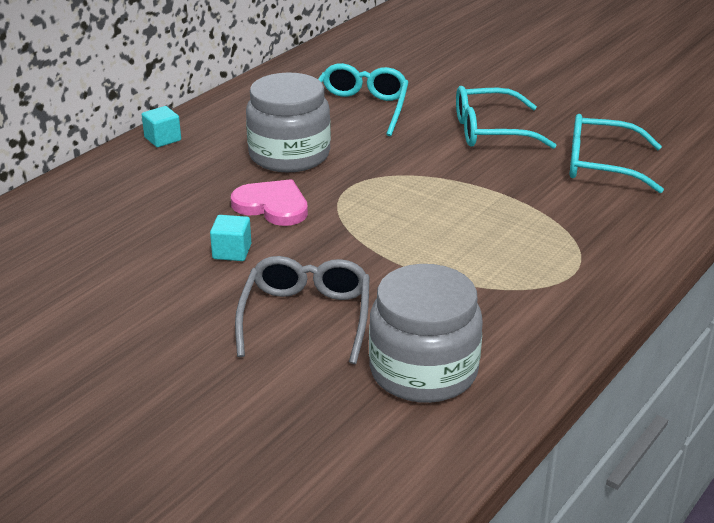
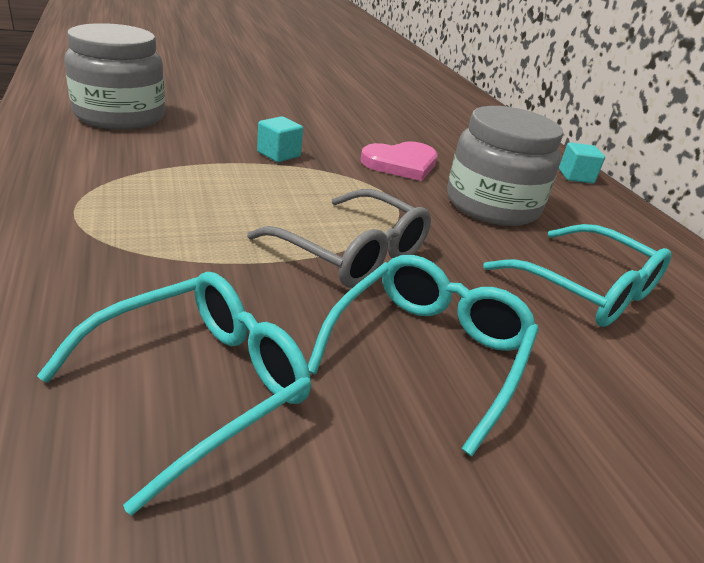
camera: 120 degrees right, 0 degrees up
turquoise cube [210,215,251,261] -> turquoise cube moved to [257,116,303,162]
grey glasses [235,256,370,364] -> grey glasses moved to [247,189,431,288]

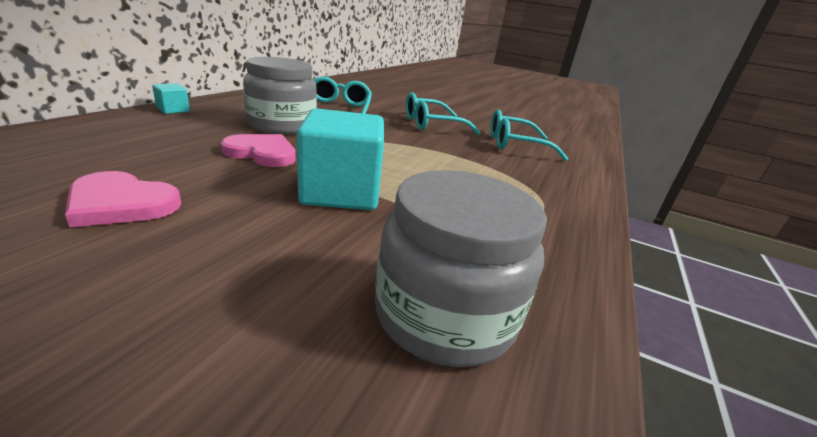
camera: 135 degrees left, 5 degrees down
grey glasses [247,189,431,288] -> none
turquoise cube [257,116,303,162] -> turquoise cube [297,108,384,210], size x2.19
none -> pink heart [65,171,181,227]

